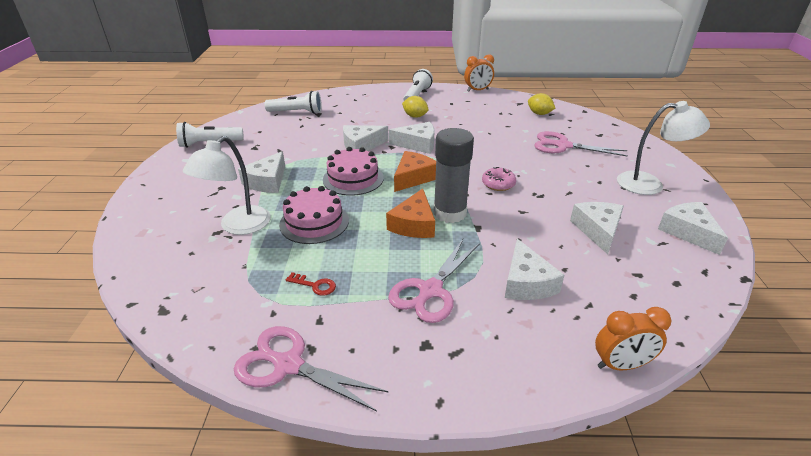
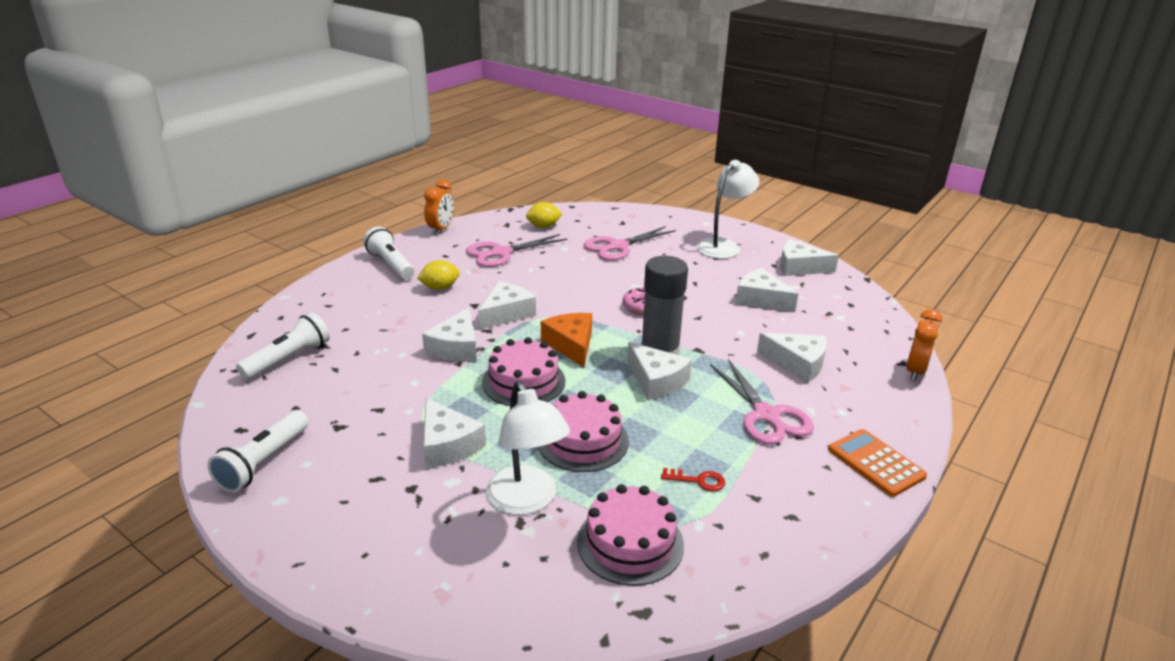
camera: 55 degrees left, 5 degrees down
pink scissors [234,326,389,411] -> pink scissors moved to [466,234,567,267]
red key [286,272,336,296] -> red key turned 45 degrees clockwise [661,468,725,492]
orange cheese [386,189,435,238] -> white cheese [627,342,692,400]
none -> pink cake [577,484,684,586]
none -> orange calculator [829,429,927,497]

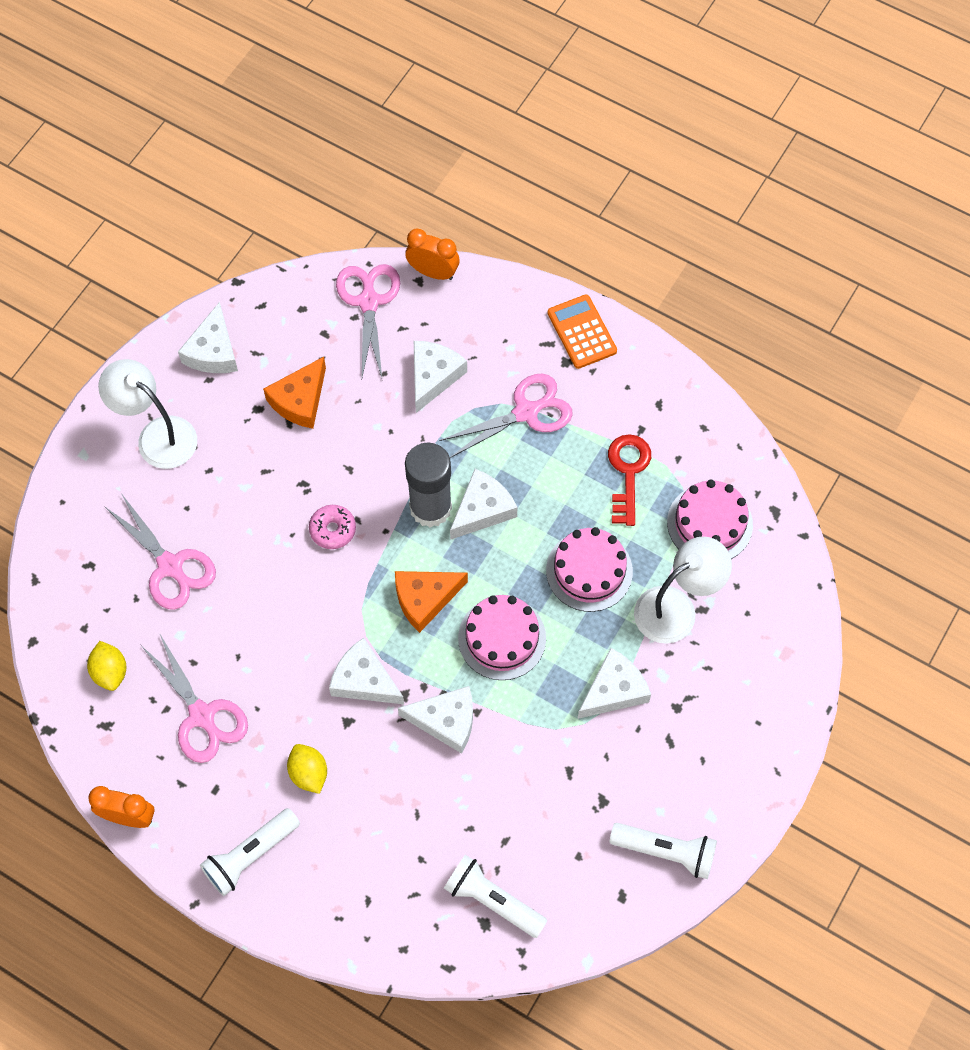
camera: 95 degrees left, 35 degrees up
red key [661,468,725,492] -> red key [608,434,651,526], size x1.79
white cheese [735,268,798,312] -> orange cheese [263,357,326,429]
orange calculator [829,429,927,497] -> orange calculator turned 105 degrees clockwise [548,295,617,369]
none -> pink scissors [336,264,400,377]

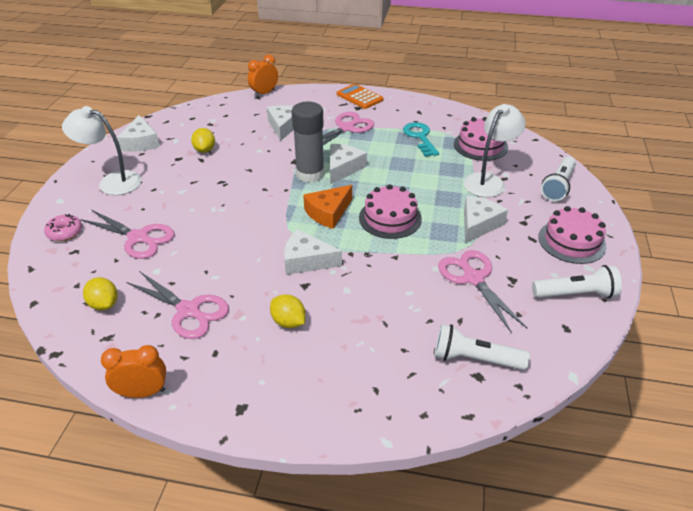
camera: 20 degrees left, 25 degrees down
white flashlight [200,808,300,896] -> white flashlight moved to [541,157,576,201]
orange cheese [263,357,326,429] -> yellow lemon [191,128,215,153]
pink donut [309,505,356,549] -> pink donut moved to [44,214,82,241]
pink scissors [336,264,400,377] -> pink scissors moved to [438,250,527,333]
white cheese [398,686,473,754] -> none
orange clock [405,228,459,280] -> orange clock turned 45 degrees counterclockwise [248,54,278,97]
pink cake [546,527,633,612] -> pink cake moved to [538,206,607,264]
red key [608,434,651,526] -> turquoise key [403,122,439,157]

